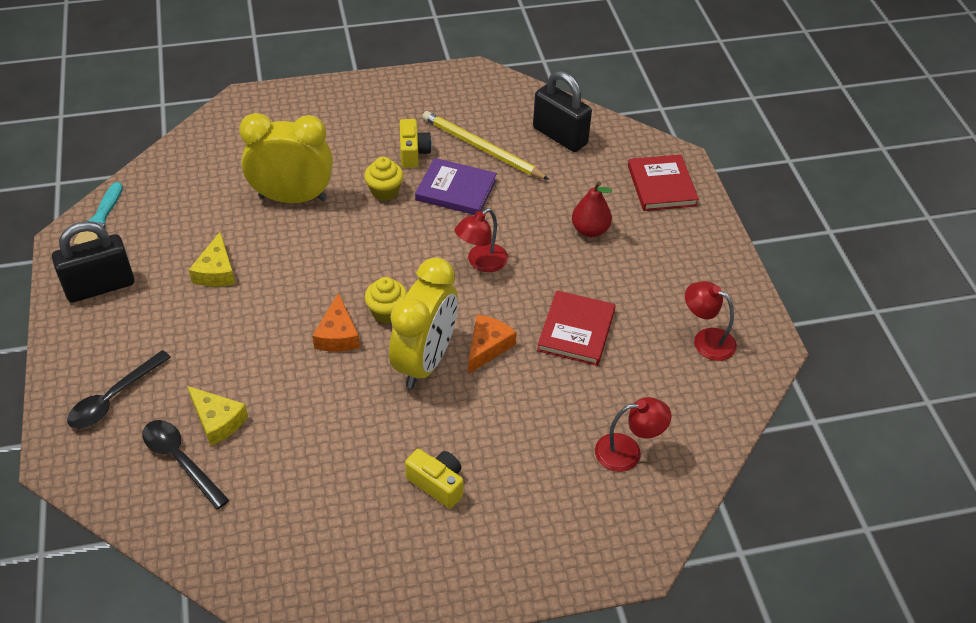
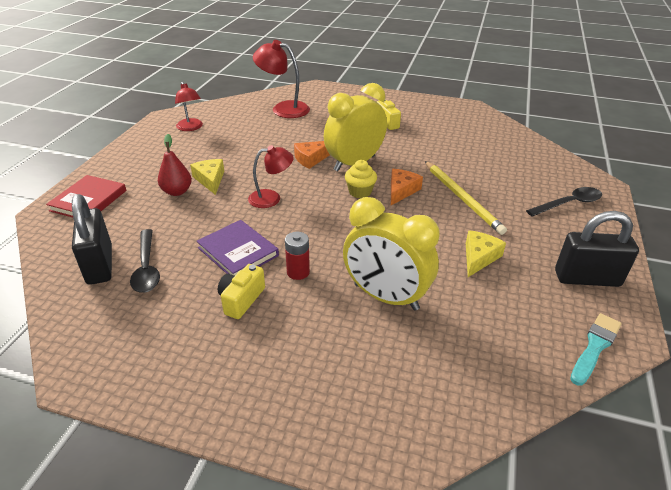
camera: 150 degrees left, 10 degrees down
black spoon [142,420,229,510] -> black spoon moved to [130,229,160,293]
yellow cheese [187,386,248,446] -> yellow cheese moved to [190,159,224,195]
yellow cupcake [364,157,403,201] -> red battery [285,232,310,280]
yellow pencil [422,111,550,180] -> yellow pencil moved to [425,161,507,235]
red book [537,290,616,366] -> none
red lamp [595,397,672,472] -> red lamp [253,40,310,118], size x1.50

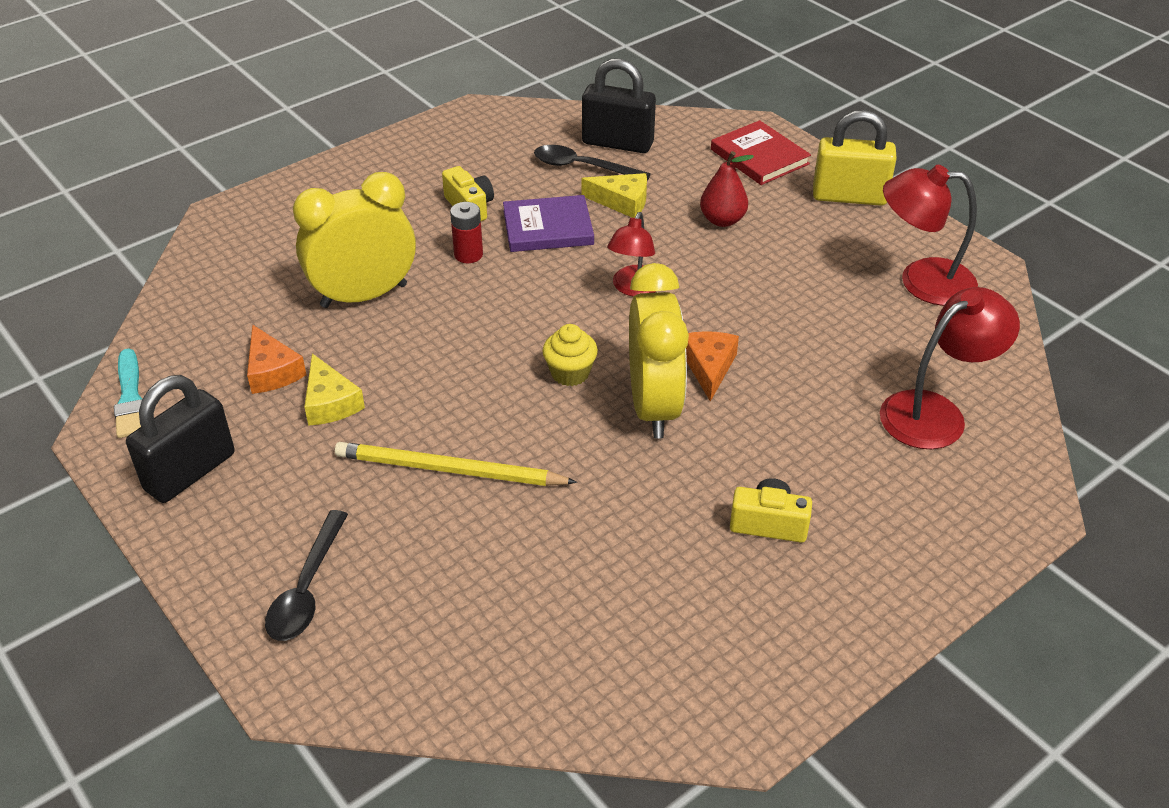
camera: 125 degrees right, 5 degrees up
red lamp [175,82,203,131] -> red lamp [883,165,978,306], size x1.50
yellow cheese [190,159,224,195] -> yellow cheese moved to [581,173,647,218]
orange cheese [391,169,423,205] -> orange cheese moved to [247,324,307,394]
none -> yellow padlock [813,110,897,206]

